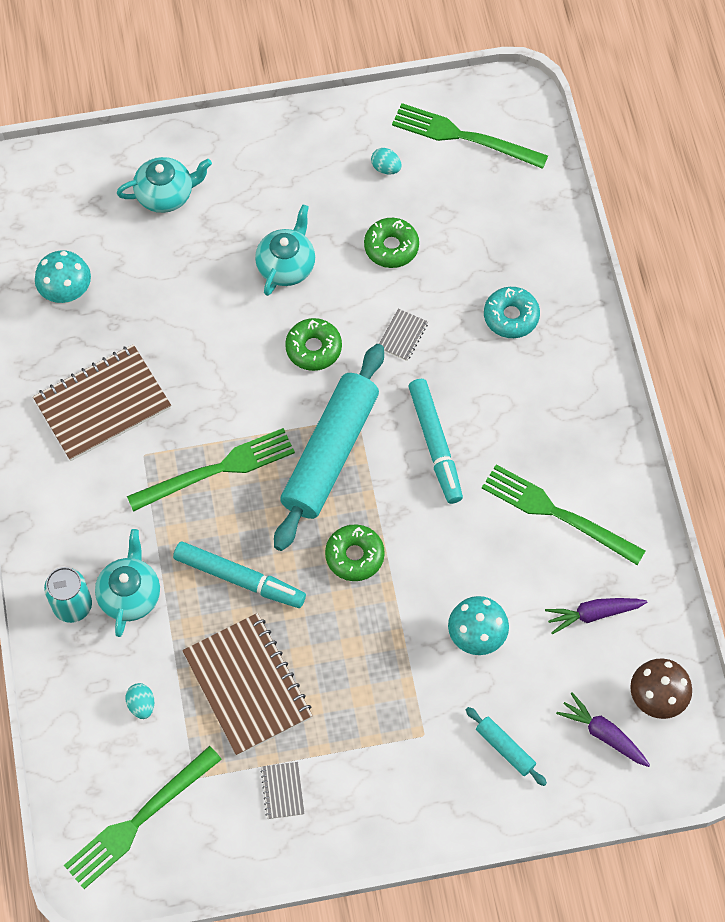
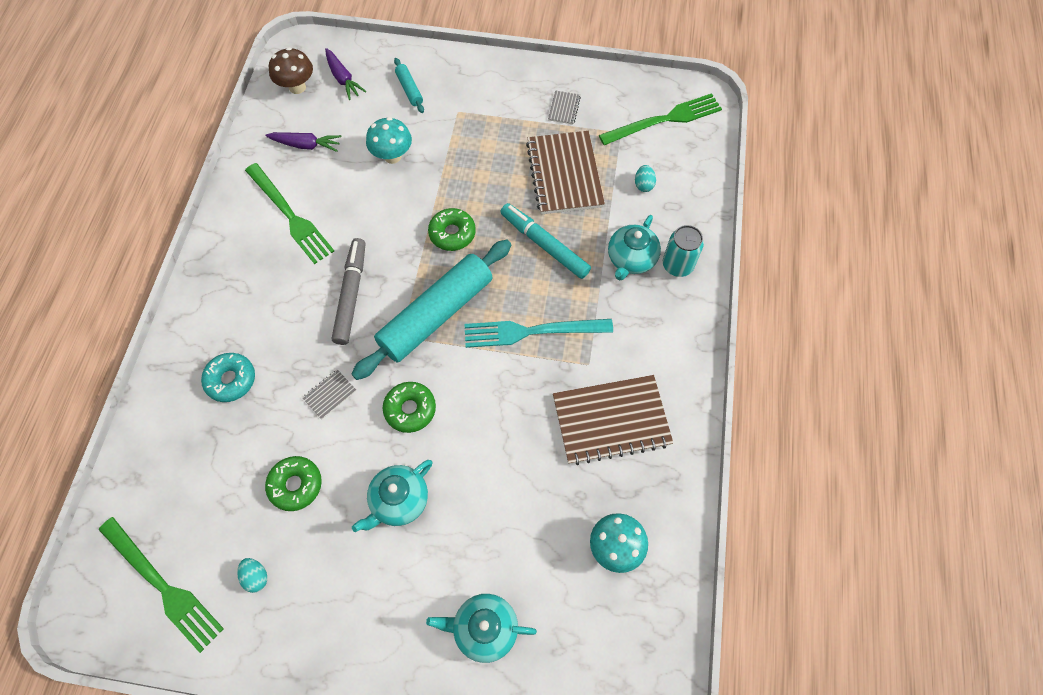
camera: 160 degrees left, 0 degrees up
green fork [127,428,295,512] -> turquoise fork [465,319,613,348]
turquoise marker [408,379,463,504] -> grey marker [332,238,365,345]

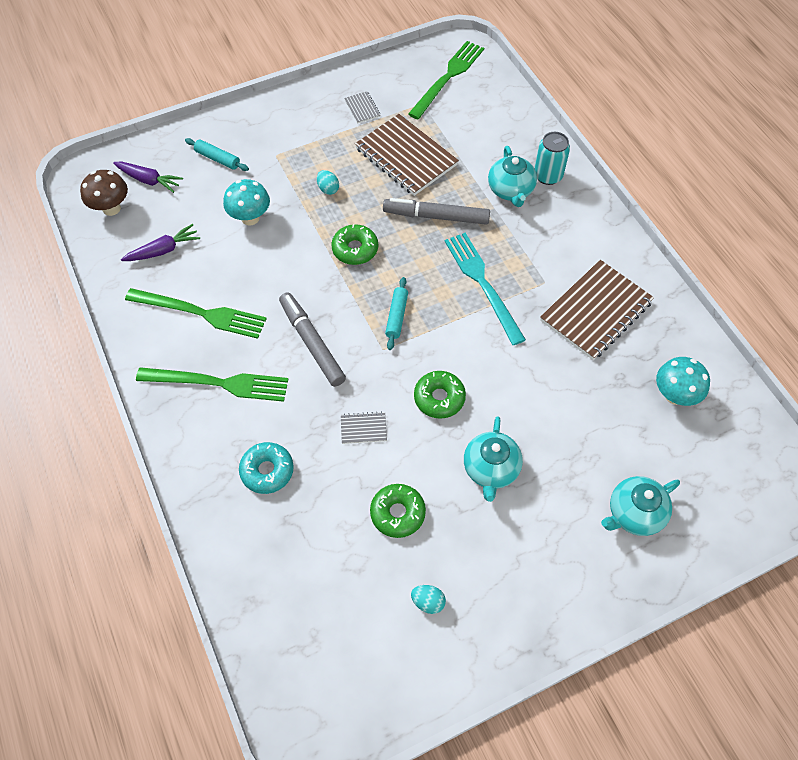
camera: 35 degrees left, 5 degrees down
green fork [99,517,224,653] -> green fork moved to [136,367,288,402]
grey notebook [302,369,356,419] -> grey notebook turned 75 degrees clockwise [341,411,387,444]
turquoise rolling pin [352,239,511,380] -> turquoise rolling pin [385,277,408,350], size x0.42
turquoise fork [465,319,613,348] -> turquoise fork turned 105 degrees clockwise [444,233,526,345]
turquoise marker [501,203,591,279] -> grey marker [383,198,490,225]
turquoise egg [635,165,656,192] -> turquoise egg moved to [317,170,339,195]

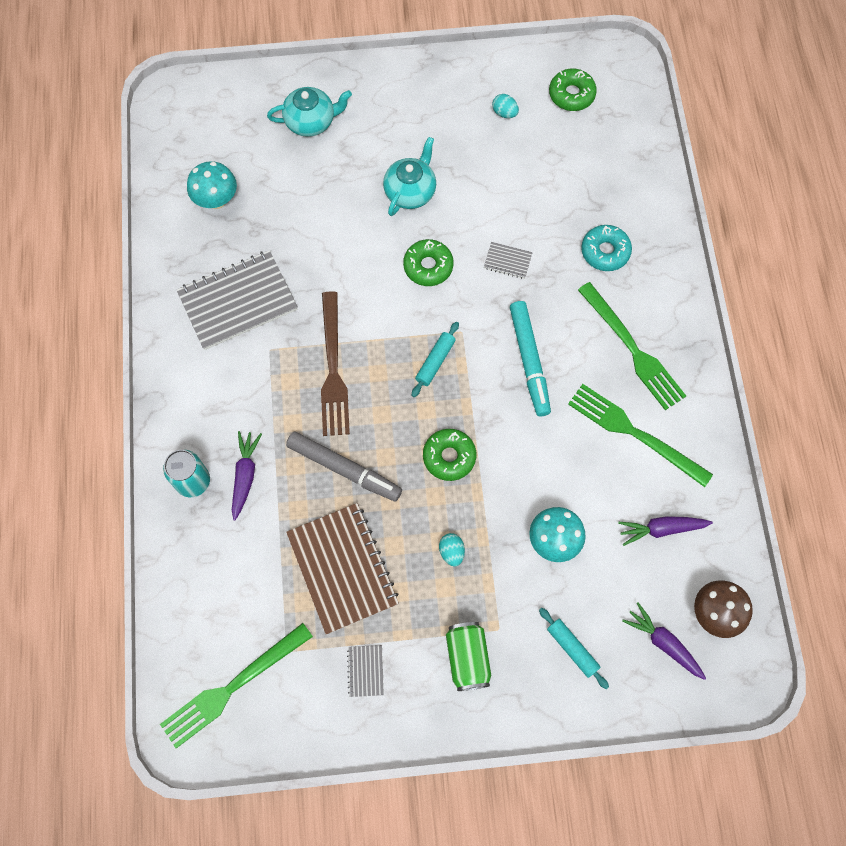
camera: 160 degrees left, 10 degrees up
green fork [136,367,288,402] -> green fork turned 150 degrees counterclockwise [578,282,686,410]
grey marker [279,292,346,387] -> turquoise marker [510,301,551,416]
green donut [370,484,426,538] -> green donut moved to [549,69,597,111]
turquoise fork [444,233,526,345] -> brown fork [321,291,350,436]
turquoise teapot [488,146,537,207] -> purple carrot [232,431,262,521]
brown notebook [540,260,654,360] -> grey notebook [177,250,298,350]
none -> green can [446,622,491,691]

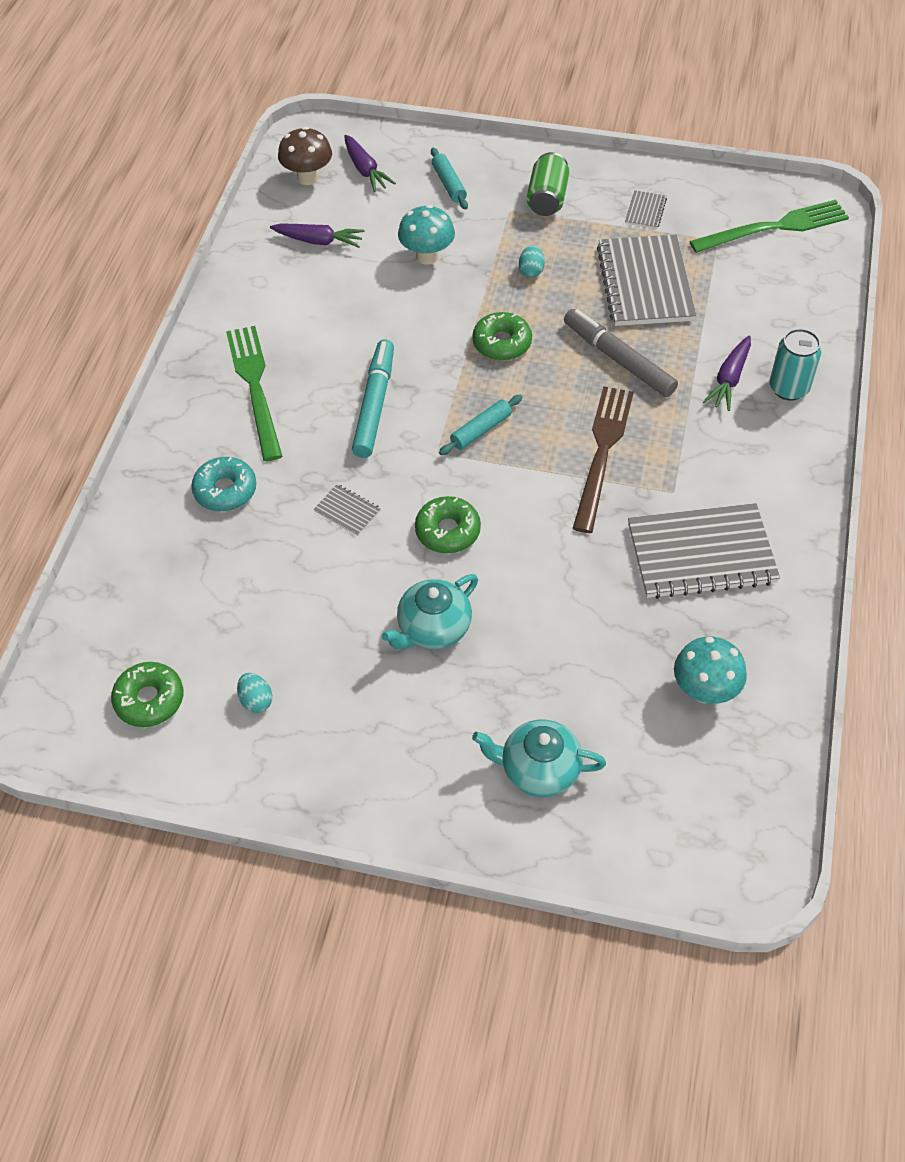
camera: 160 degrees left, 15 degrees down
brown notebook [286,503,399,634] -> grey notebook [597,234,696,326]
green fork [568,384,713,487] -> none

